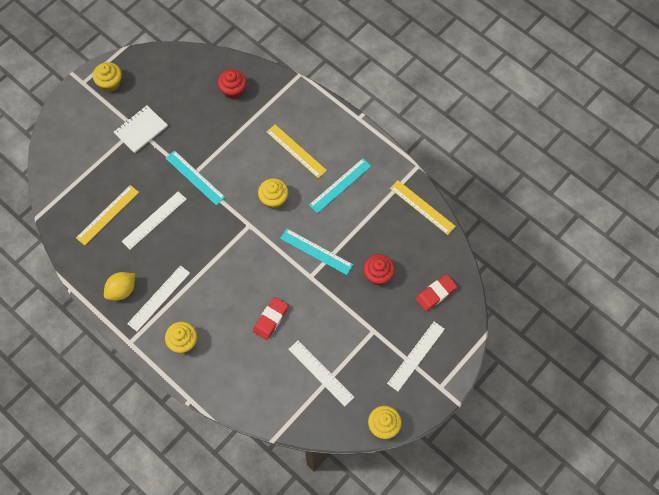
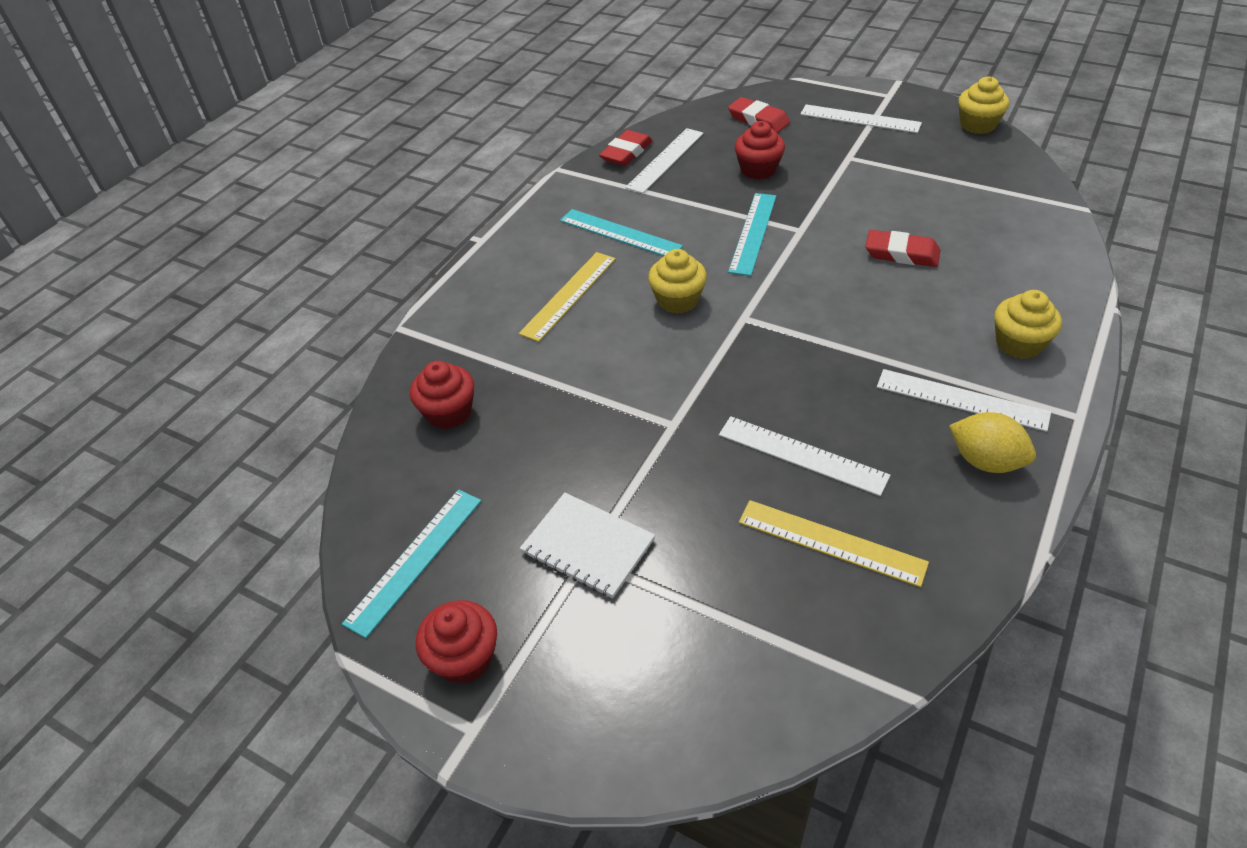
camera: 100 degrees left, 20 degrees down
yellow cupcake [93,62,122,92] -> red cupcake [416,600,497,684]
turquoise ruler [166,150,225,205] -> turquoise ruler moved to [342,489,481,638]
white ruler [288,341,354,406] -> white ruler moved to [625,128,704,194]
yellow ruler [390,180,456,235] -> red eraser [599,130,653,166]

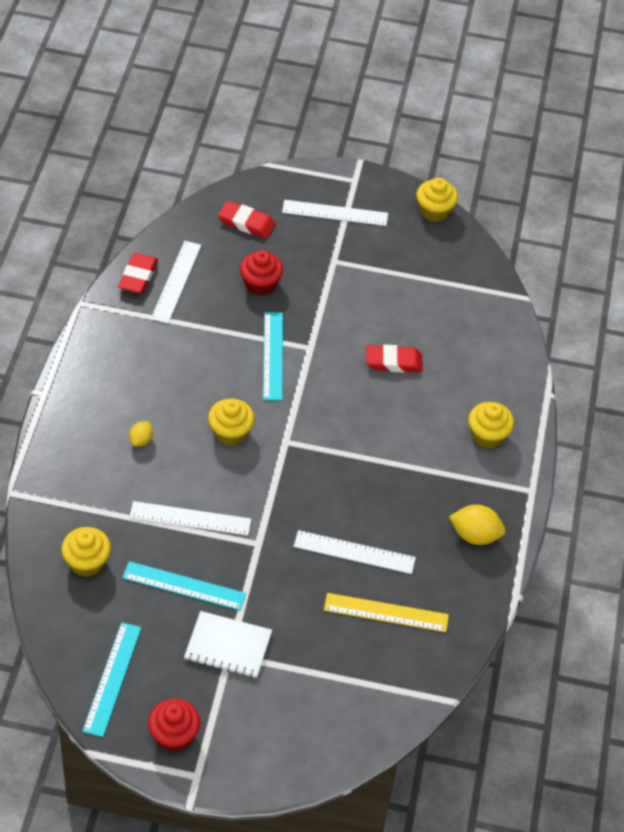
camera: 25 degrees left, 5 degrees up
red cupcake [410,361,474,429] -> yellow cupcake [61,527,111,577]
yellow ruler [519,252,616,342] -> yellow lemon [129,421,153,447]
turquoise ruler [560,209,683,256] -> turquoise ruler moved to [122,561,246,610]
white ruler [877,369,1051,432] -> white ruler moved to [129,501,251,535]

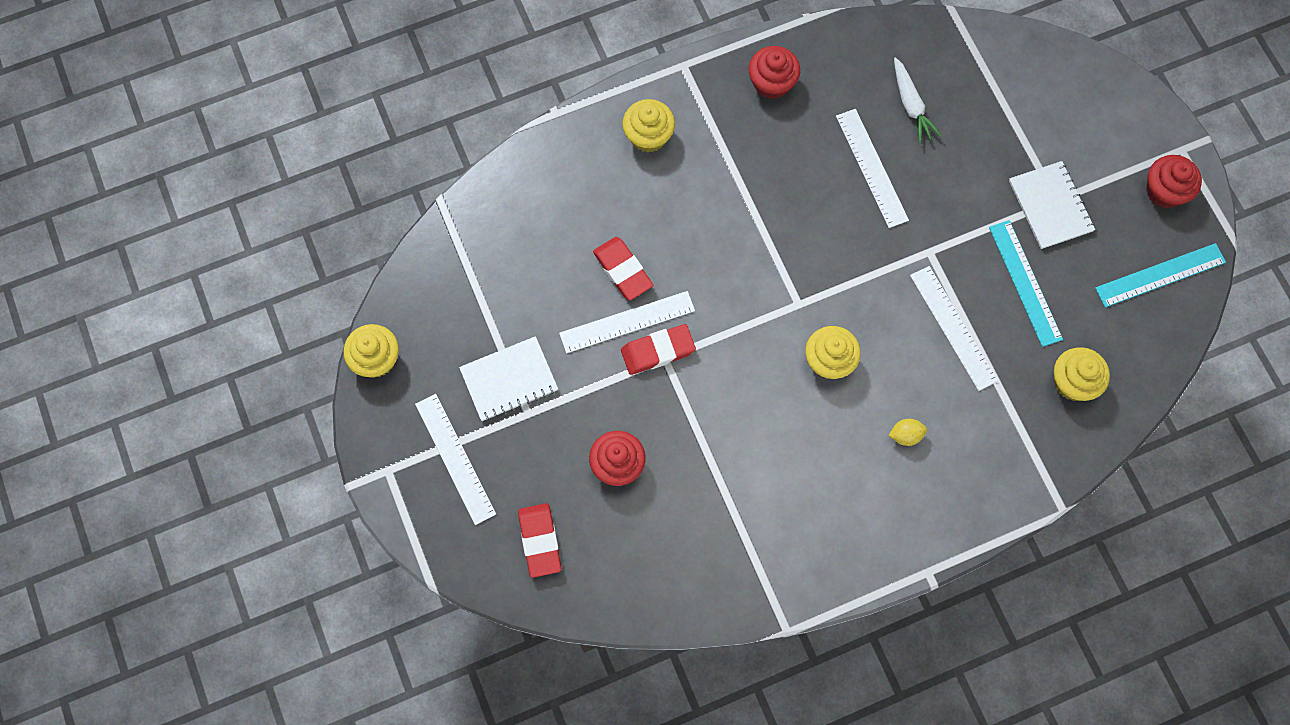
camera: 120 degrees left, 20 degrees up
red eraser [118,253,158,294] -> red eraser moved to [621,324,696,375]
white ruler [151,241,201,323] -> white ruler moved to [559,291,695,353]
turquoise ruler [263,312,283,401] -> none
yellow ruler [324,593,449,632] -> white carrot [894,57,942,143]
yellow lemon [449,505,505,545] -> red cupcake [749,46,800,99]
none -> white notebook [459,336,558,421]

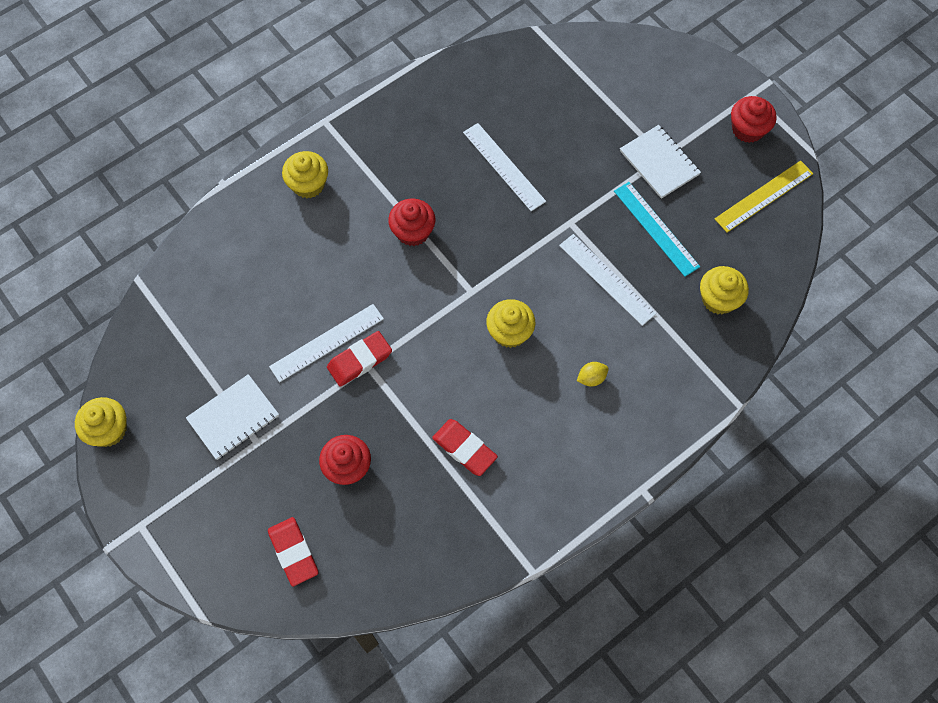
camera: 15 degrees left, 5 degrees down
white ruler [415,394,496,525] -> none
red eraser [593,237,653,300] -> red eraser moved to [432,419,498,476]
red cupcake [749,46,800,99] -> red cupcake moved to [388,199,435,246]
white carrot [894,57,942,143] -> none
turquoise ruler [1095,243,1226,307] -> yellow ruler [715,161,813,232]

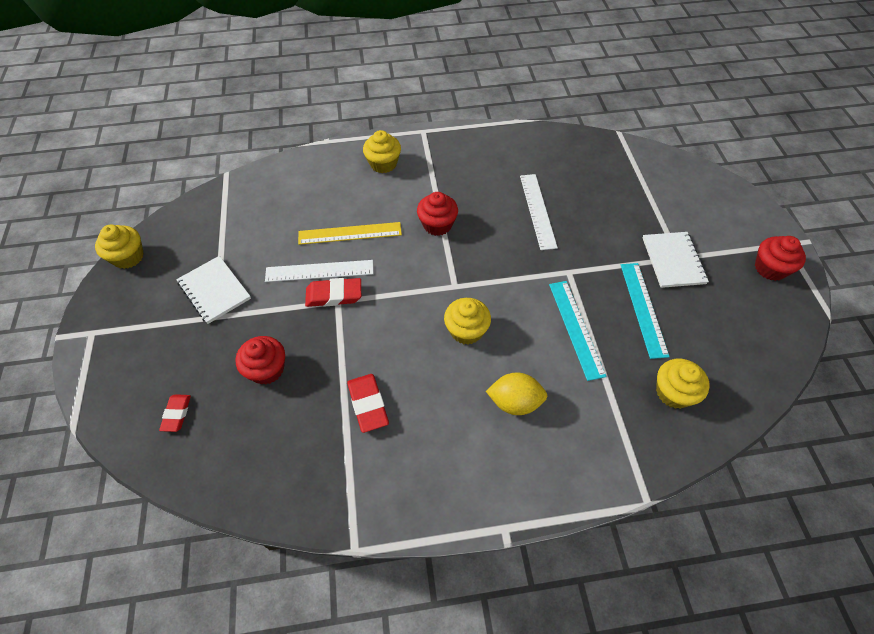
camera: 30 degrees right, 10 degrees down
white notebook [186,374,279,460] -> white notebook turned 60 degrees clockwise [176,256,251,324]
red eraser [268,517,319,587] -> red eraser [159,394,191,432], size x0.65
white ruler [559,234,657,326] -> turquoise ruler [549,281,606,381]
yellow lemon [577,362,609,387] -> yellow lemon [486,373,547,415], size x1.71
yellow ruler [715,161,813,232] -> yellow ruler moved to [298,222,402,245]

